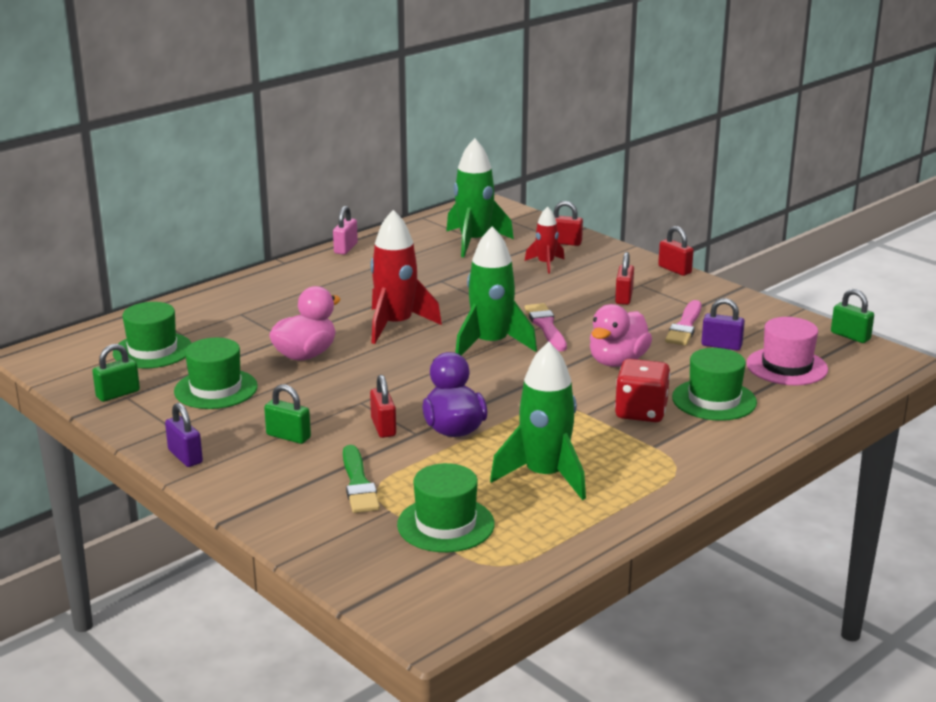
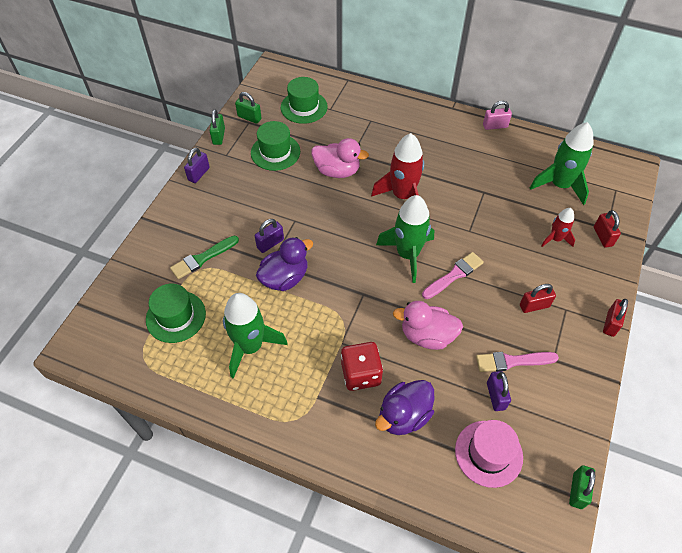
camera: 65 degrees right, 30 degrees up
green padlock [264,384,311,444] -> green padlock moved to [210,109,225,145]
red padlock [370,375,396,438] -> purple padlock [255,219,284,253]
green hat [672,348,757,421] -> purple duck [375,380,434,435]

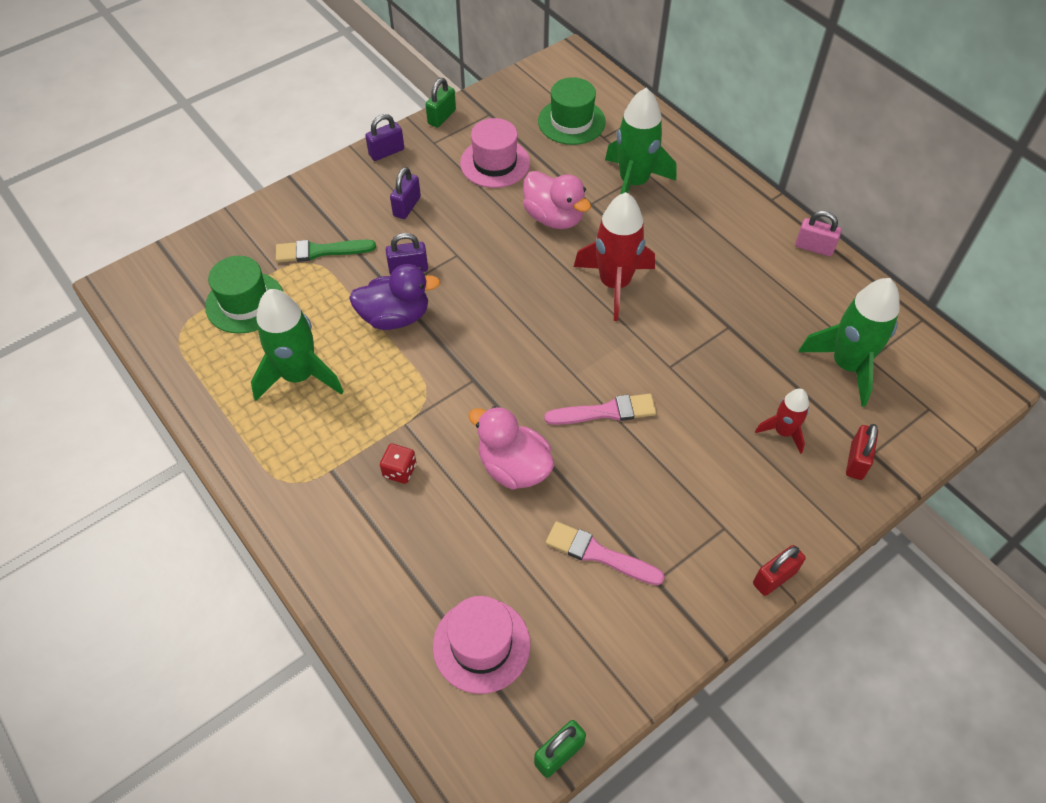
camera: 30 degrees right, 0 degrees up
green padlock [235,92,262,124] -> none
green hat [251,121,300,171] -> pink hat [460,118,530,188]
red dice [341,342,383,391] -> red dice [380,444,416,484], size x0.57
purple duck [375,380,434,435] -> none
green rocket [376,195,434,283] -> green rocket moved to [605,88,676,194]
purple padlock [487,371,511,411] -> purple padlock moved to [390,167,421,219]
red padlock [520,284,556,313] -> none

